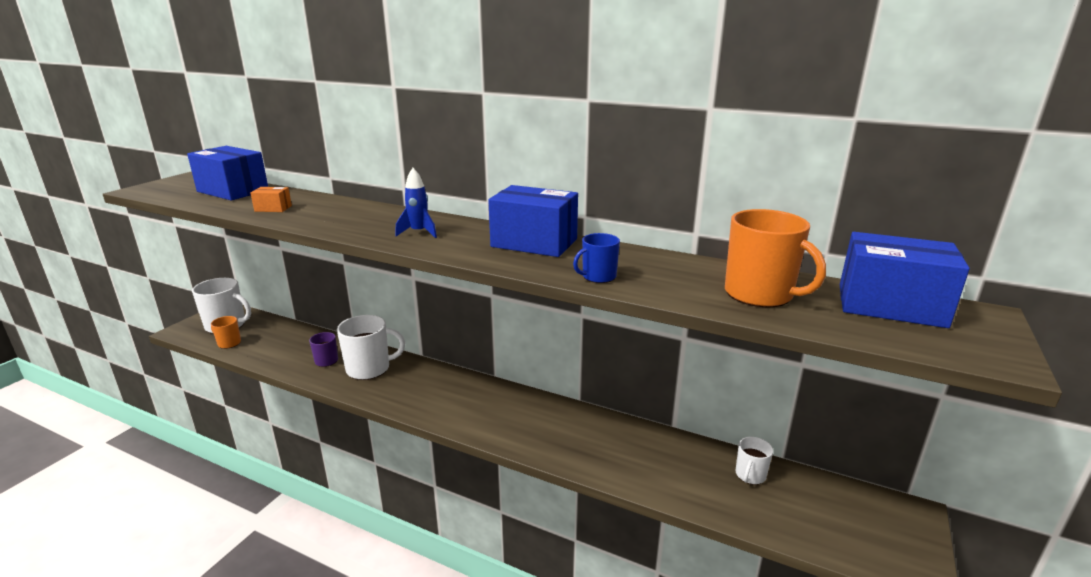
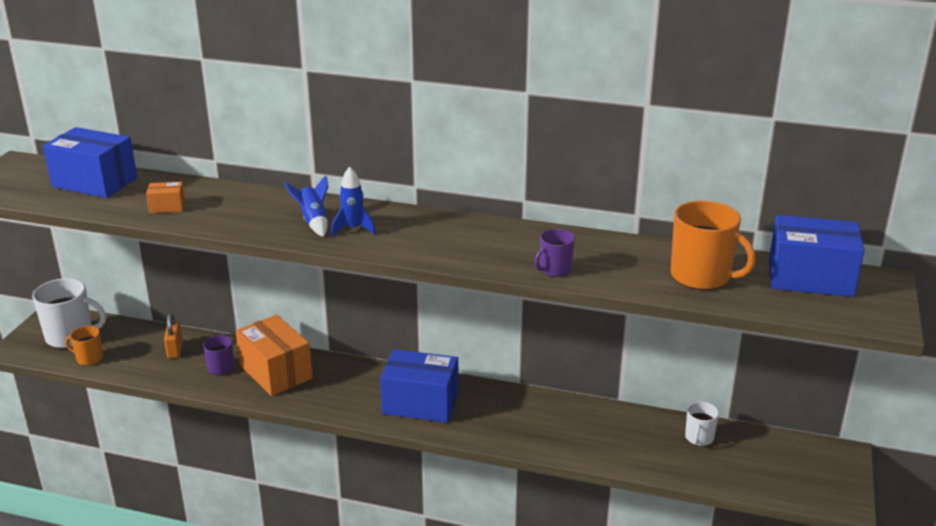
camera: 10 degrees left, 5 degrees up
white mug [337,315,405,380] -> orange box [236,315,313,396]
blue box [488,185,578,257] -> blue box moved to [380,349,459,423]
blue mug [573,233,620,283] -> purple mug [534,229,575,277]
none -> orange padlock [164,313,183,358]
none -> blue rocket [284,175,329,237]

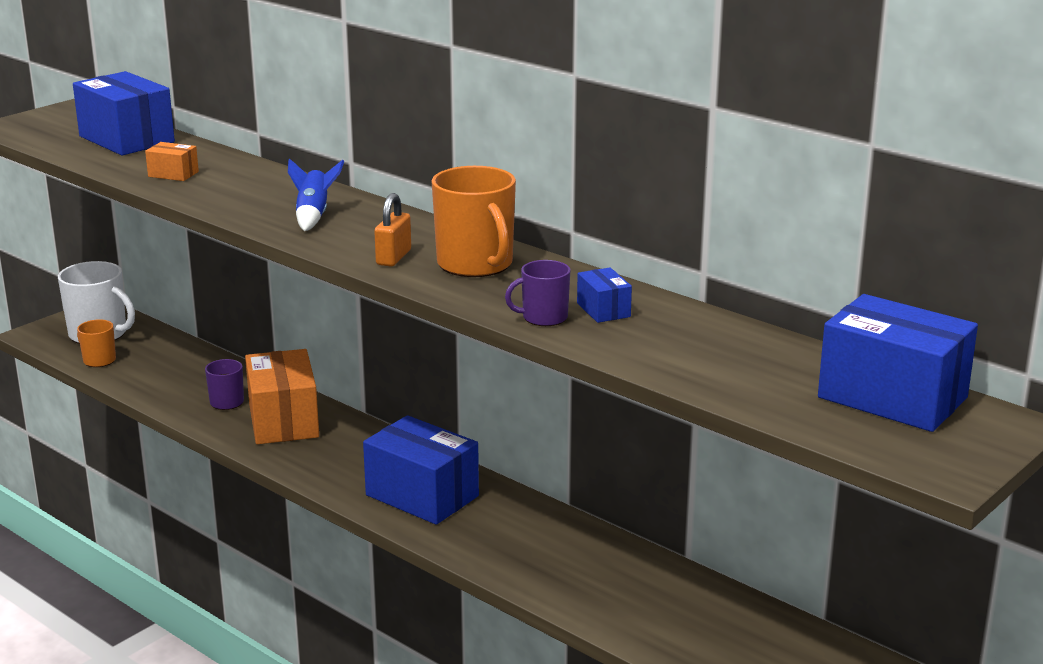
camera: 25 degrees right, 5 degrees down
orange padlock [164,313,183,358] -> orange padlock moved to [374,193,411,267]
blue rocket [331,166,376,237] -> none
orange mug [671,201,756,290] -> orange mug moved to [432,166,516,277]
white mug [685,402,719,446] -> none
none -> blue box [577,267,632,323]

